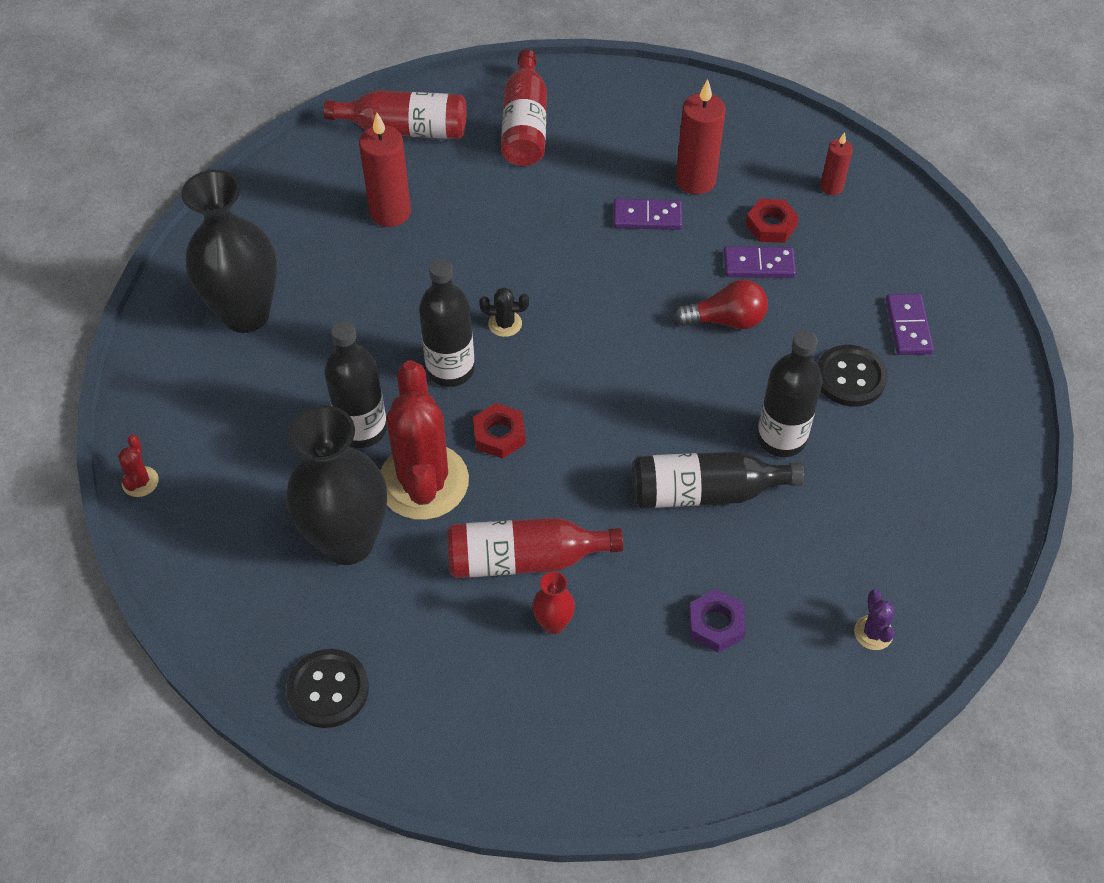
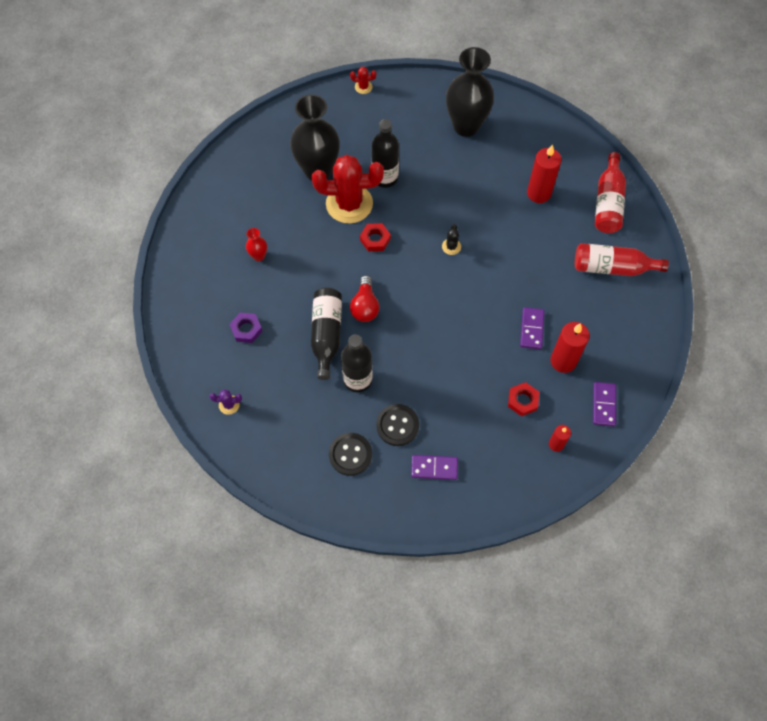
camera: 95 degrees right, 10 degrees up
black button [286,649,369,728] -> black button moved to [329,433,372,476]
black bottle [419,259,474,387] -> none
red bottle [447,517,623,578] -> none
red light bulb [674,279,768,329] -> red light bulb moved to [350,275,379,322]
purple domino [724,246,796,278] -> purple domino moved to [593,382,616,427]

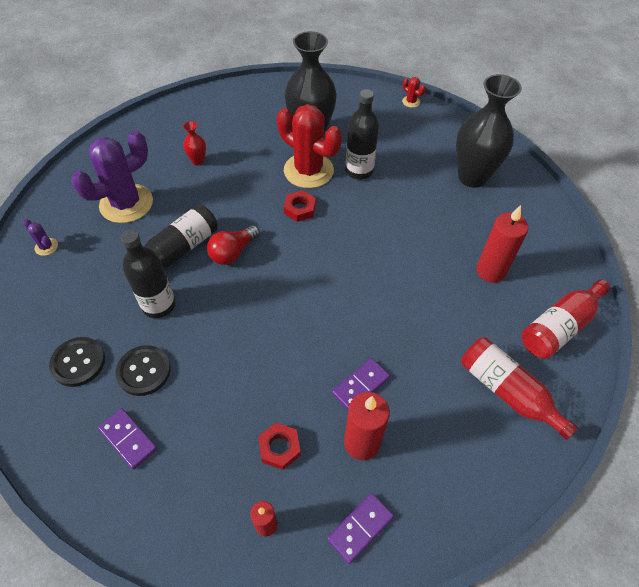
camera: 40 degrees right, 10 degrees down
purple nut [229,313,262,343] -> purple cactus [71,130,153,223]
black cactus [442,224,461,255] -> none

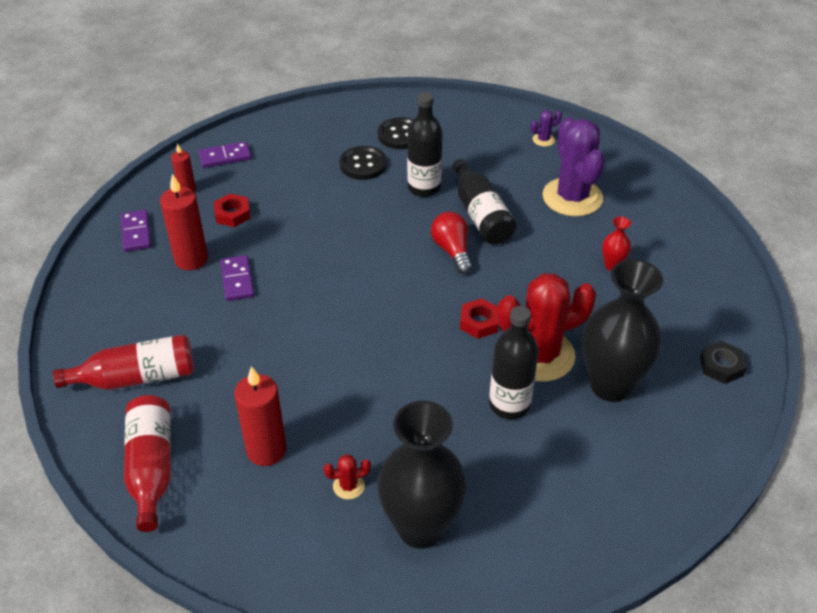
camera: 120 degrees right, 10 degrees down
purple domino [98,408,157,469] -> purple domino moved to [199,141,251,168]
red cactus [402,77,426,108] -> red cactus moved to [323,454,371,499]
none -> black nut [700,341,747,384]

